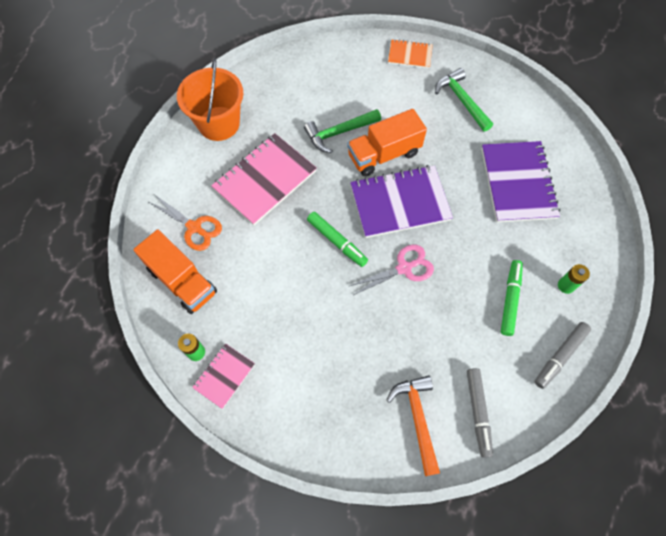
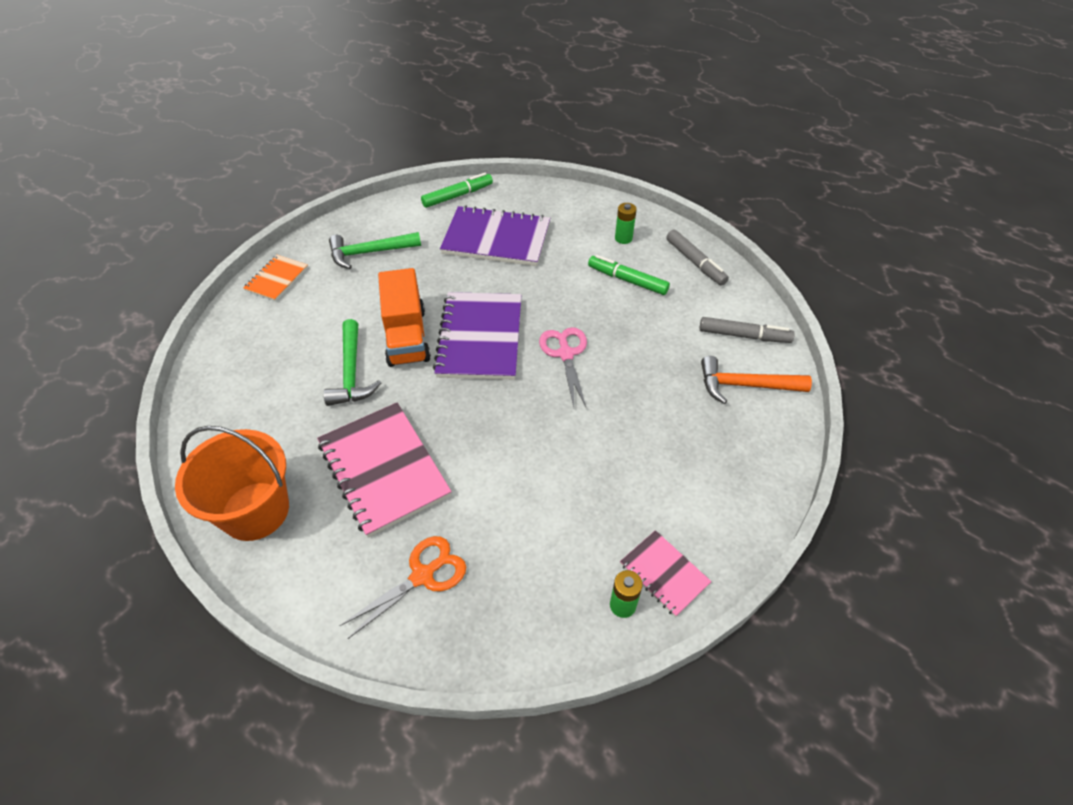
camera: 75 degrees left, 15 degrees down
orange truck [133,229,217,314] -> none
green marker [307,212,368,267] -> green marker moved to [421,173,493,208]

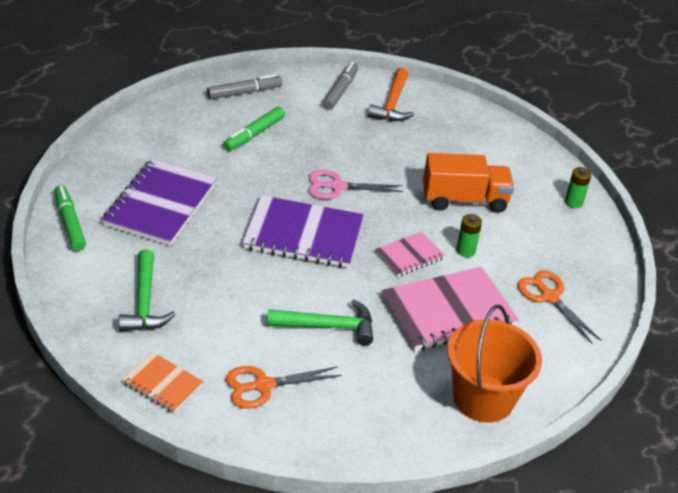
camera: 85 degrees left, 10 degrees down
orange truck [378,268,431,367] -> orange truck moved to [423,153,514,213]
green battery [615,203,637,244] -> green battery moved to [456,214,482,257]
pink notebook [620,530,712,617] -> pink notebook moved to [375,232,445,277]
none -> orange scissors [226,366,342,409]

